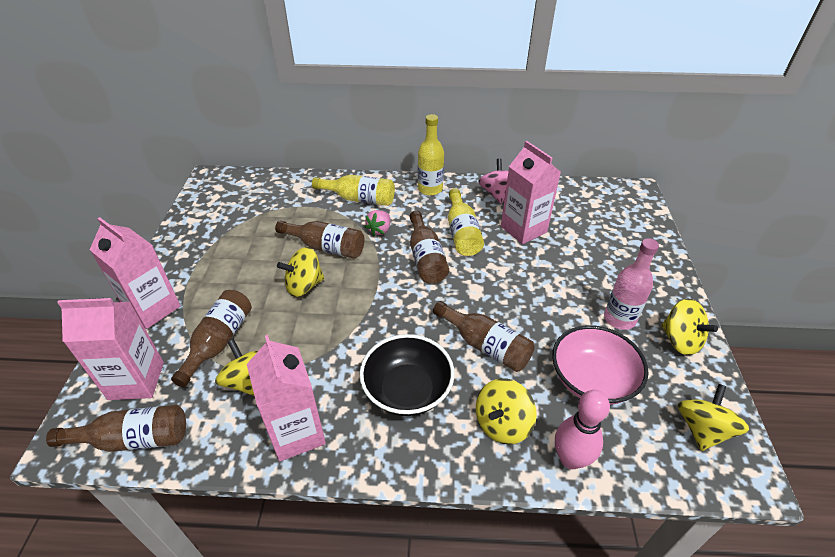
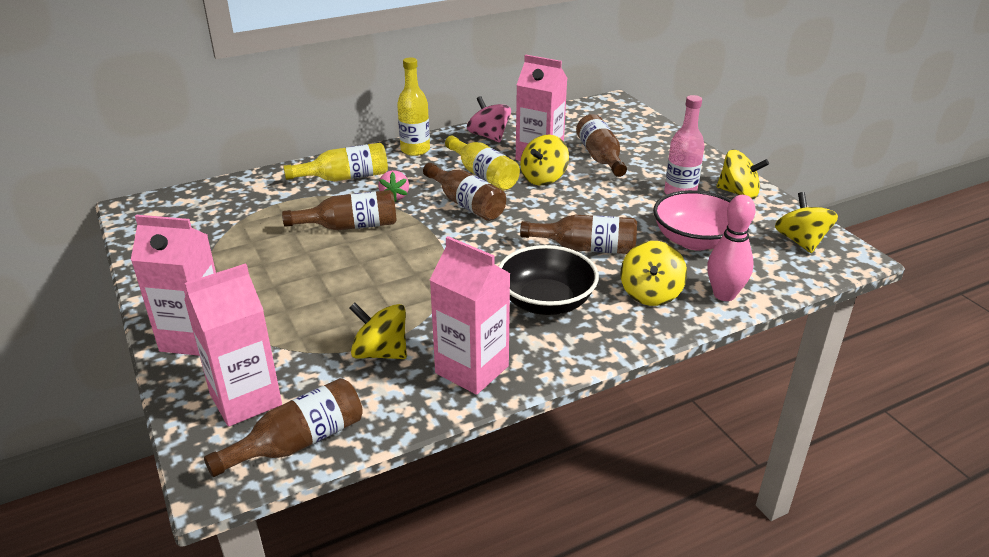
camera: 30 degrees left, 10 degrees down
brown bottle [171,290,252,387] -> brown bottle moved to [576,114,627,177]
yellow spinning top [277,247,324,297] -> yellow spinning top moved to [520,135,569,186]

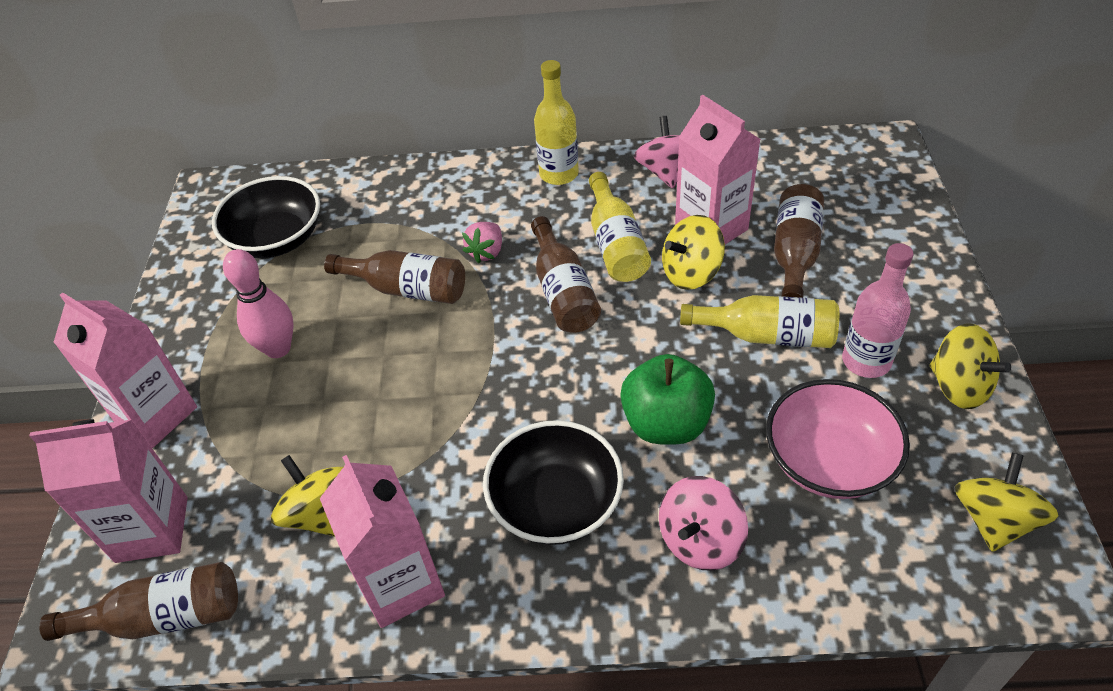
camera: 30 degrees right, 15 degrees up
yellow bottle [283,143,388,181] -> yellow bottle moved to [680,295,839,348]
brown bottle [520,215,637,254] -> green apple [620,354,715,445]
yellow spinning top [621,241,687,306] -> pink spinning top [659,476,748,571]
pink bowling pin [707,195,756,301] -> pink bowling pin moved to [223,249,293,358]
none -> black bowl [212,176,320,258]

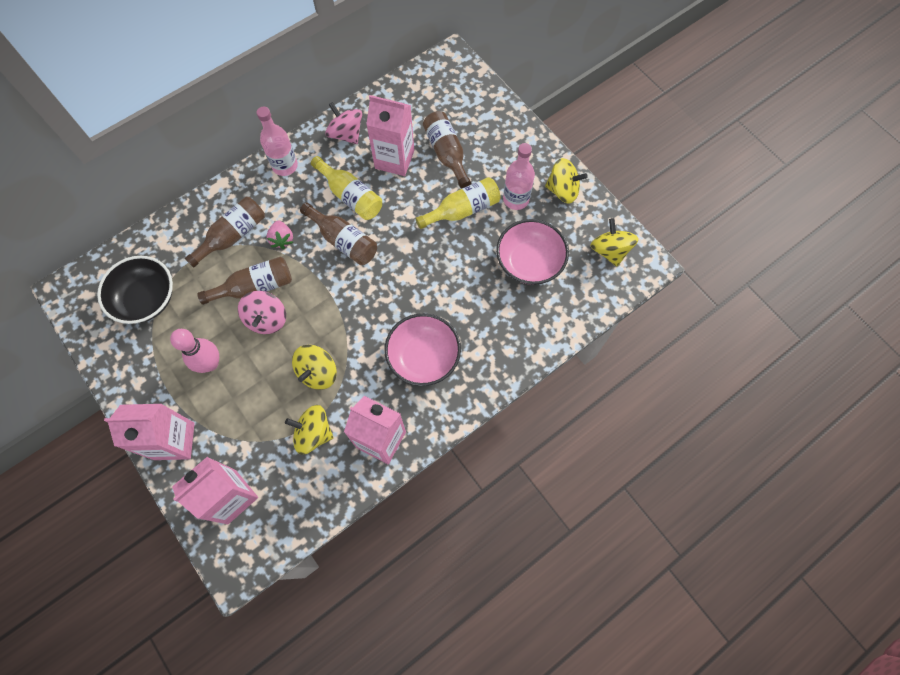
camera: 40 degrees left, 20 degrees up
brown bottle [39,562,238,641] -> brown bottle moved to [185,197,265,268]
black bowl [483,420,624,545] -> pink bowl [384,313,461,386]
yellow bottle [534,60,579,185] -> pink bottle [256,106,298,176]
green apple [620,354,715,445] -> none
pink spinning top [659,476,748,571] -> pink spinning top moved to [238,291,286,334]
yellow spinning top [662,215,725,290] -> yellow spinning top moved to [292,345,337,390]

